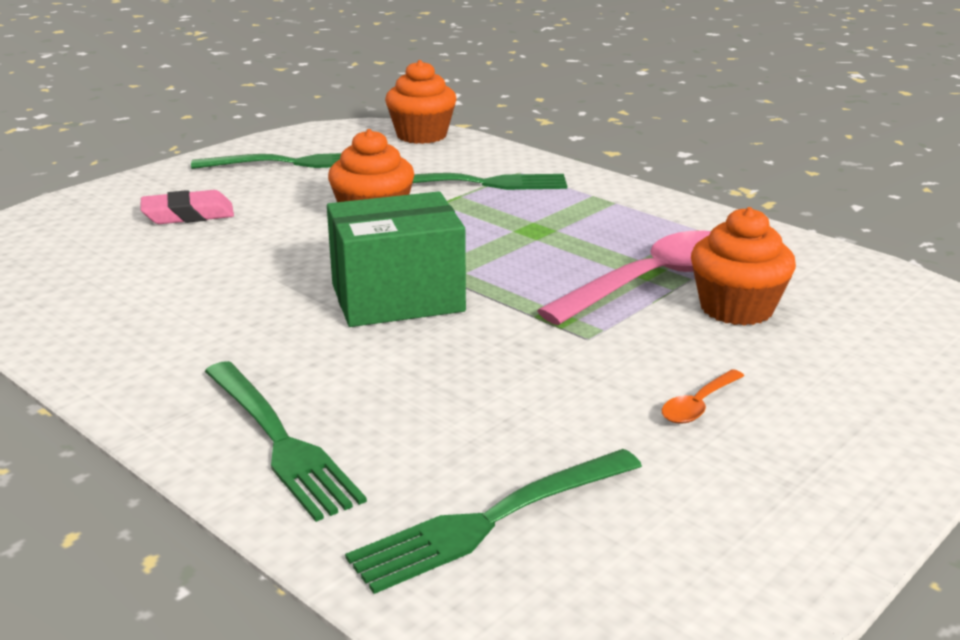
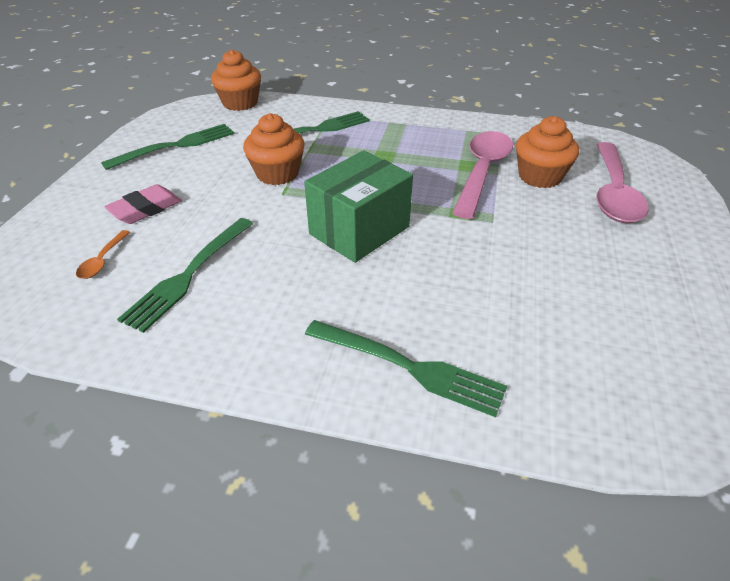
camera: 30 degrees left, 15 degrees up
green fork [345,449,642,594] -> green fork moved to [117,218,253,333]
orange spoon [662,369,744,424] -> orange spoon moved to [76,230,130,279]
none -> pink spoon [596,142,649,223]

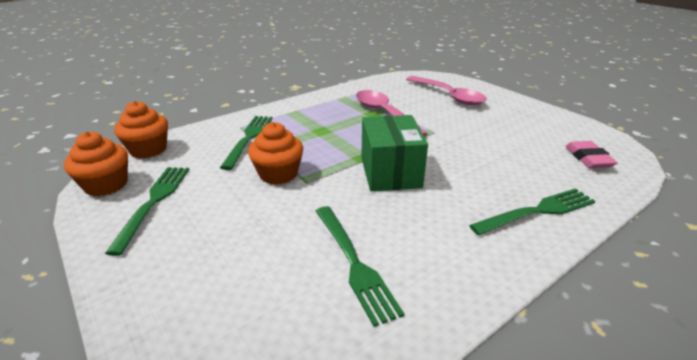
camera: 50 degrees left, 10 degrees down
orange spoon [76,230,130,279] -> none
pink eraser [104,184,182,224] -> pink eraser moved to [566,141,618,168]
orange cupcake [516,116,579,188] -> orange cupcake moved to [64,132,128,196]

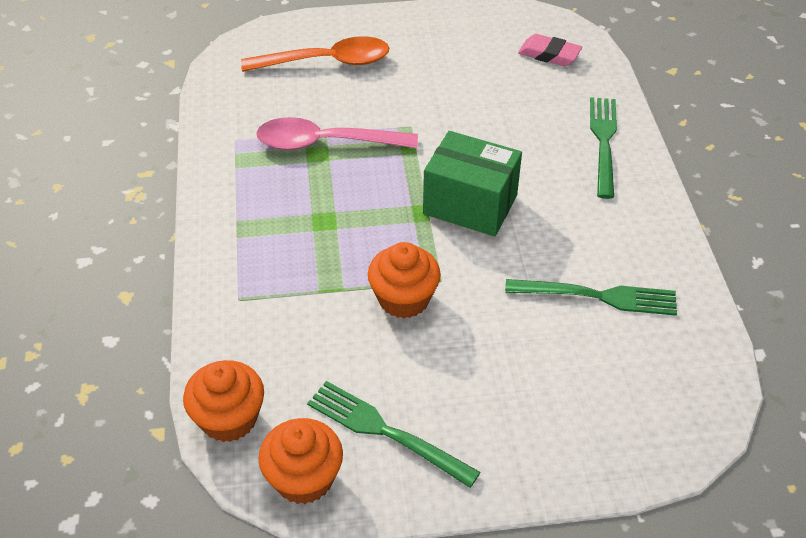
camera: 60 degrees left, 15 degrees up
green fork [220,116,272,170] -> none
pink spoon [406,76,487,105] -> orange spoon [241,36,389,72]

